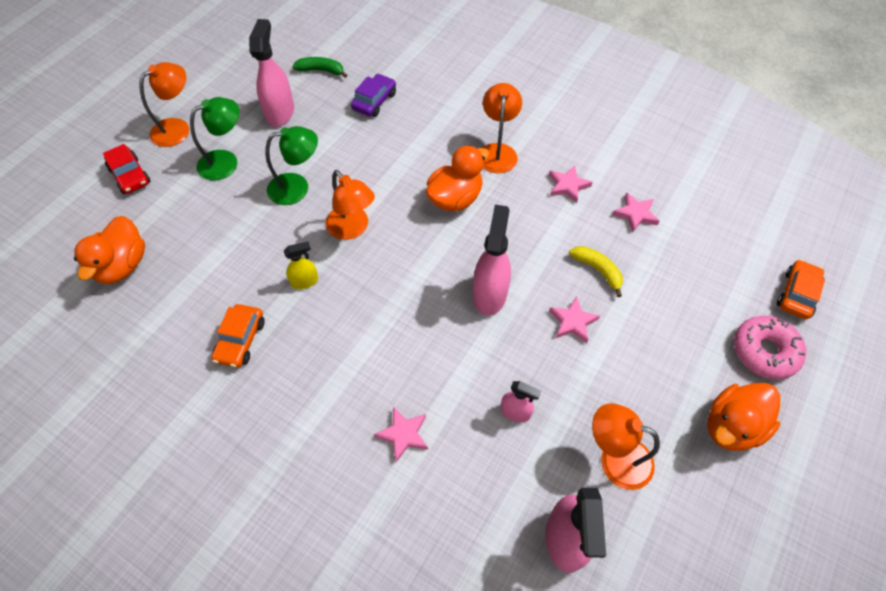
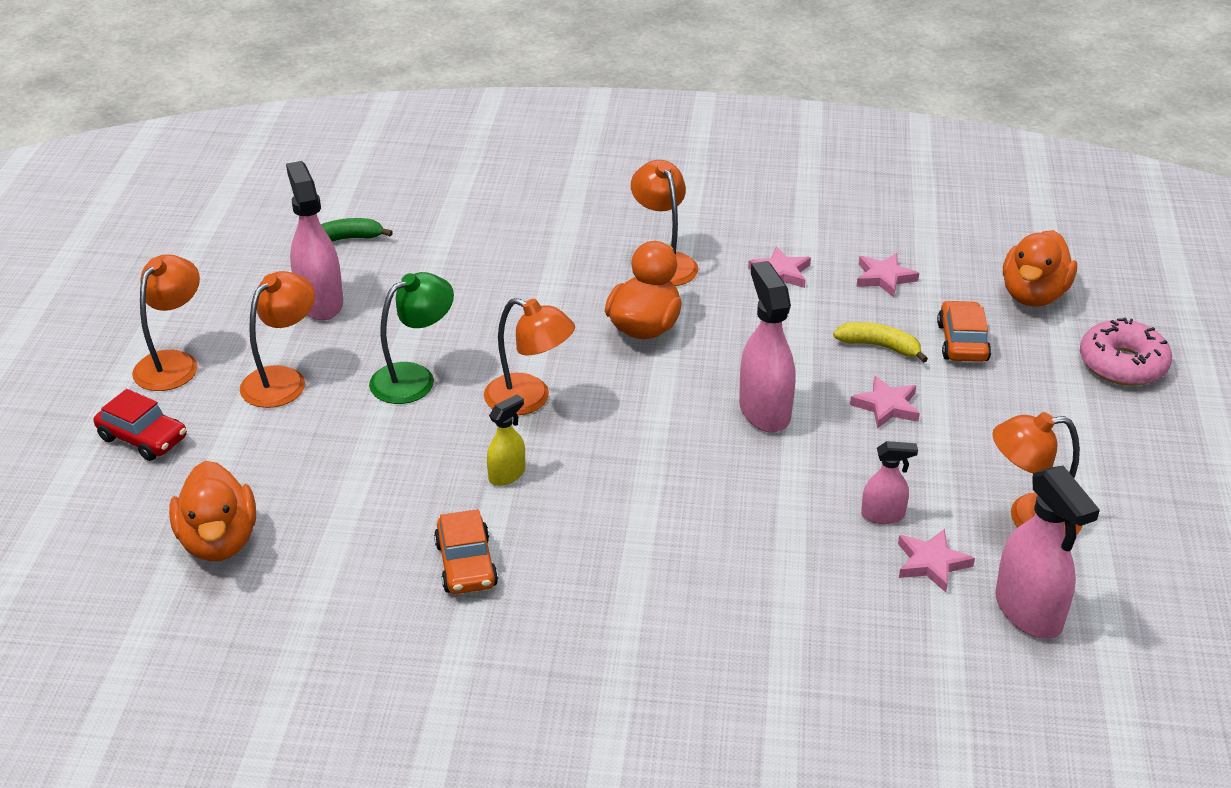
camera: 25 degrees left, 20 degrees down
green lamp [190,97,239,181] -> orange lamp [240,271,315,408]
purple car [351,74,396,117] -> none
pink star [374,407,428,462] -> pink star moved to [898,529,975,592]
orange duck [707,383,781,451] -> orange duck moved to [1003,230,1077,307]
orange car [777,260,825,319] -> orange car moved to [937,300,991,362]

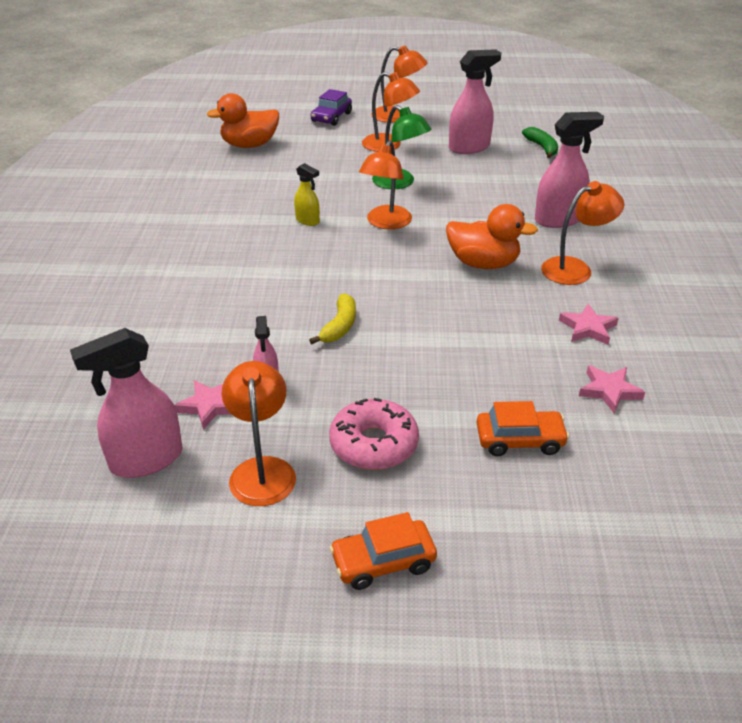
camera: 85 degrees right, 0 degrees up
red car [94,389,187,461] -> purple car [311,89,352,126]
orange car [434,509,498,594] -> orange car moved to [329,512,437,590]
pink spray bottle [739,261,795,433] -> pink spray bottle moved to [535,112,604,228]
yellow banana [833,322,928,363] -> yellow banana moved to [309,293,356,344]
pink star [850,376,920,429] -> none
orange duck [1003,230,1077,307] -> none
pink donut [1080,318,1172,386] -> pink donut moved to [329,398,419,470]

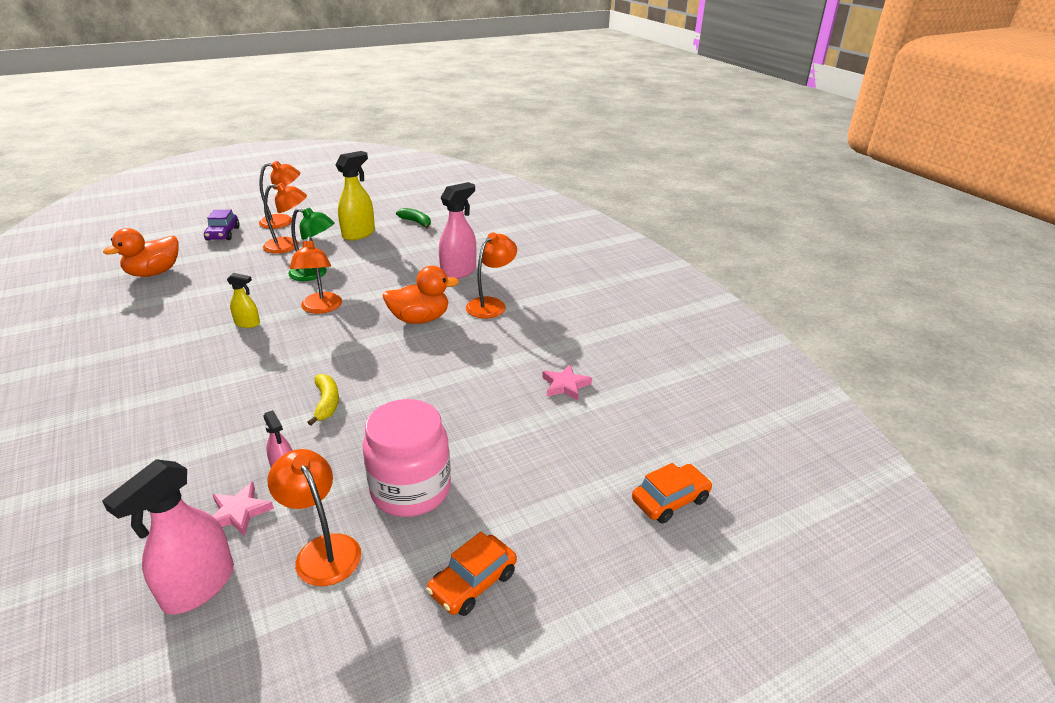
camera: 30 degrees left, 5 degrees down
pink donut [329,398,419,470] -> pink jar [363,399,451,517]
pink spray bottle [449,49,501,154] -> yellow spray bottle [335,151,375,241]
orange car [476,401,569,456] -> orange car moved to [632,463,712,523]
pink star [559,304,619,345] -> none

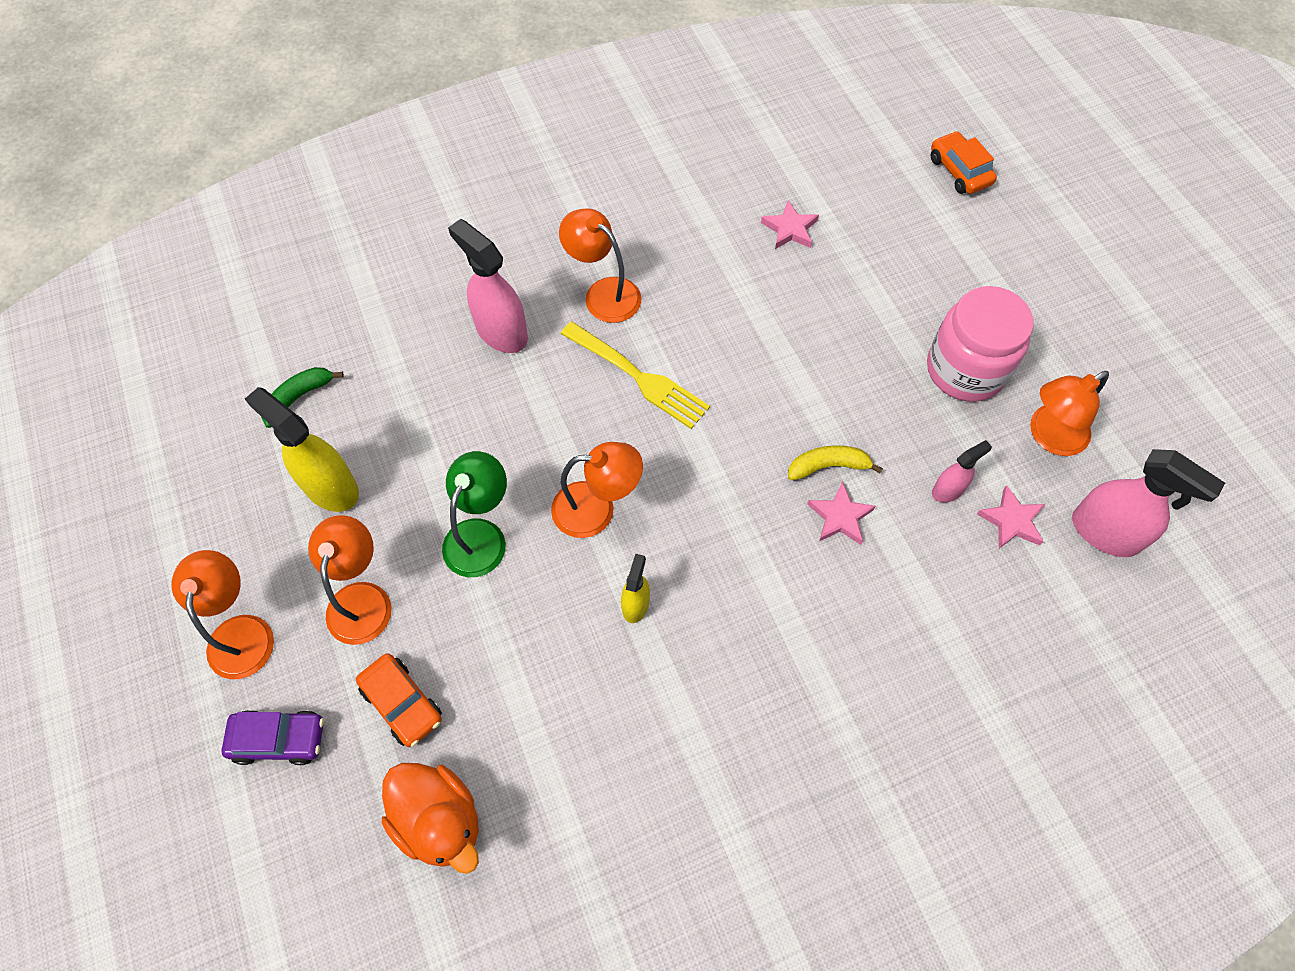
camera: 85 degrees left, 30 degrees up
orange duck [383,266,459,324] -> yellow fork [561,322,710,429]
orange car [426,532,517,616] -> orange car moved to [356,653,442,747]
none -> pink star [807,481,876,545]

